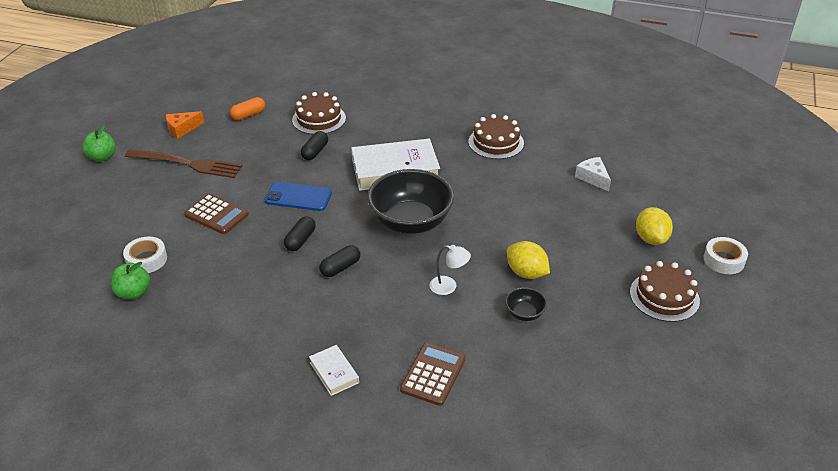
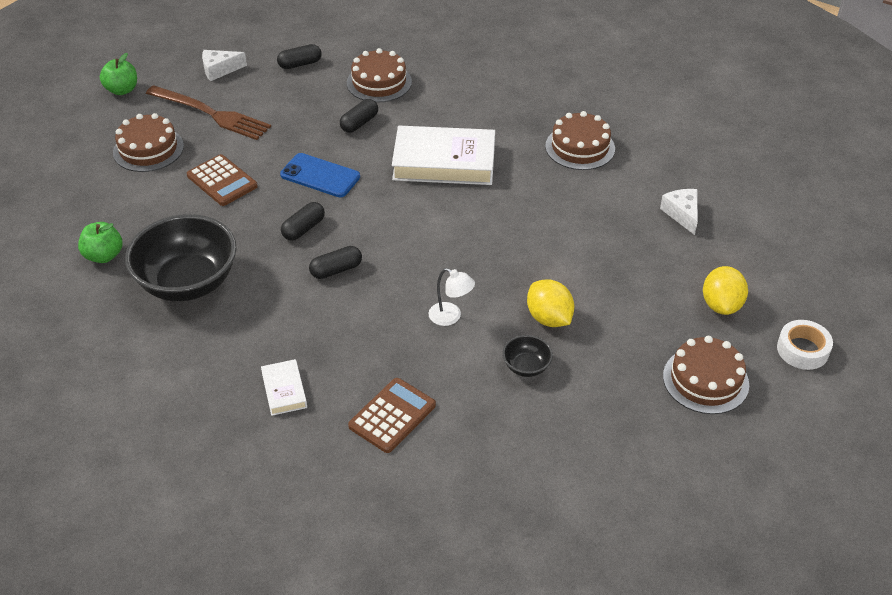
camera: 15 degrees right, 5 degrees up
white tape [123,237,167,273] -> none
orange cheese [166,111,204,139] -> white cheese [202,50,247,81]
orange capsule [230,97,265,120] -> black capsule [277,44,322,69]
black bowl [367,169,454,234] -> black bowl moved to [125,214,237,301]
none -> brown cake [113,113,184,172]

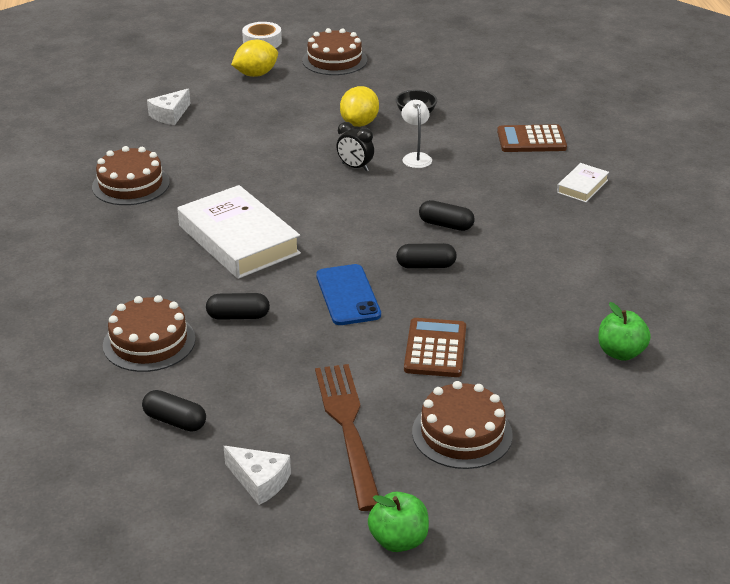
camera: 130 degrees left, 10 degrees down
black bowl [125,214,237,301] -> none
none -> black clock [336,122,374,171]

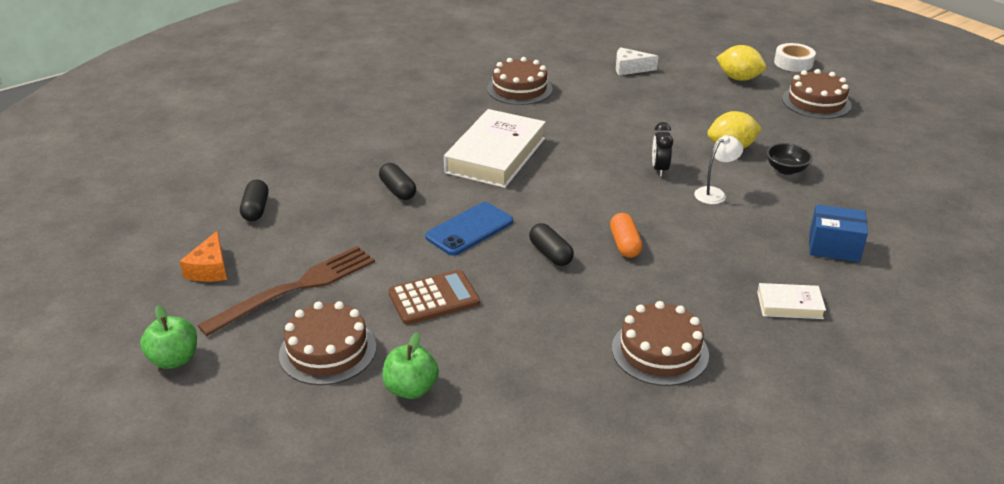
camera: 60 degrees right, 0 degrees up
brown cake [103,295,196,372] -> brown cake moved to [612,301,709,386]
white cheese [224,446,291,505] -> orange cheese [179,231,227,282]
black capsule [419,200,475,231] -> orange capsule [610,213,643,258]
brown calculator [497,124,567,152] -> blue box [809,204,868,262]
green apple [598,302,651,361] -> green apple moved to [382,332,439,399]

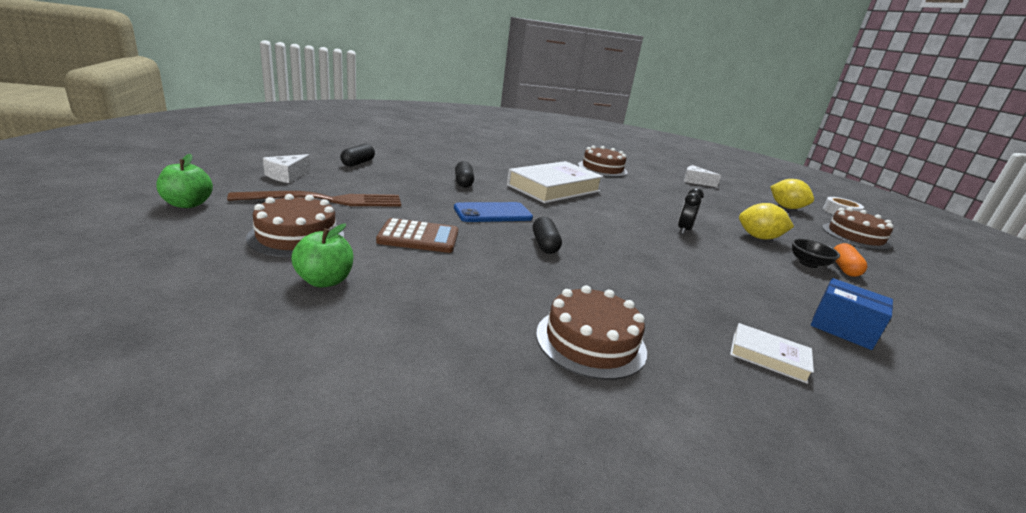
camera: 20 degrees right, 10 degrees down
orange cheese [179,231,227,282] -> white cheese [263,154,310,183]
orange capsule [610,213,643,258] -> orange capsule moved to [833,243,868,277]
white lamp [694,135,743,204] -> none

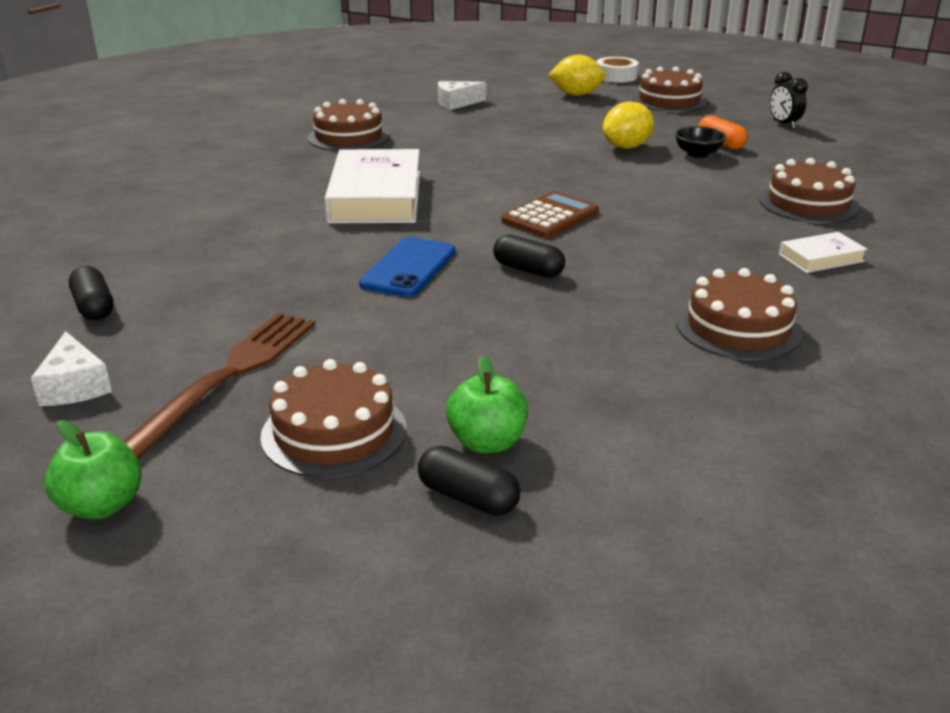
camera: 45 degrees left, 5 degrees up
brown calculator [376,218,458,253] -> brown calculator moved to [501,191,599,238]
black capsule [455,161,474,188] -> black capsule moved to [418,446,521,516]
black clock [678,188,704,234] -> black clock moved to [770,72,808,129]
blue box [811,278,893,350] -> brown cake [759,158,859,223]

